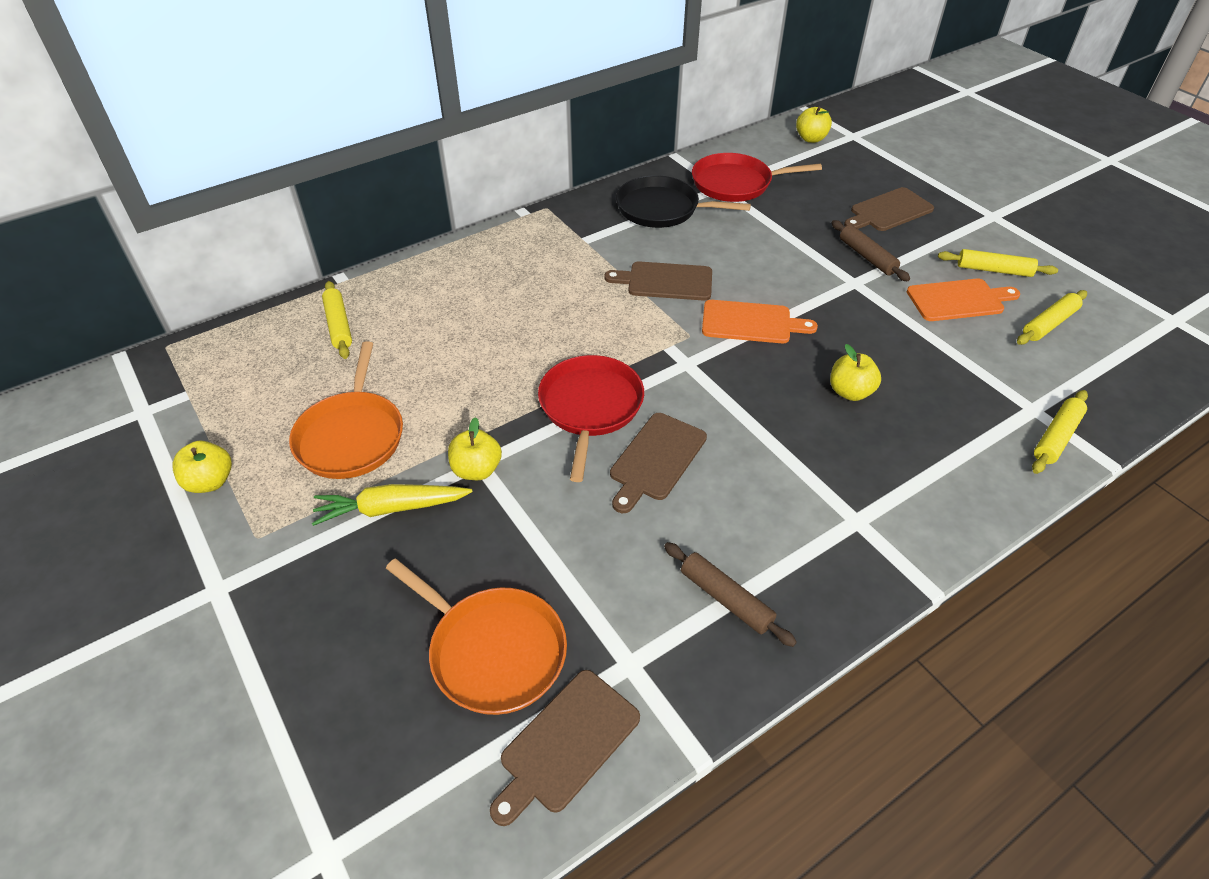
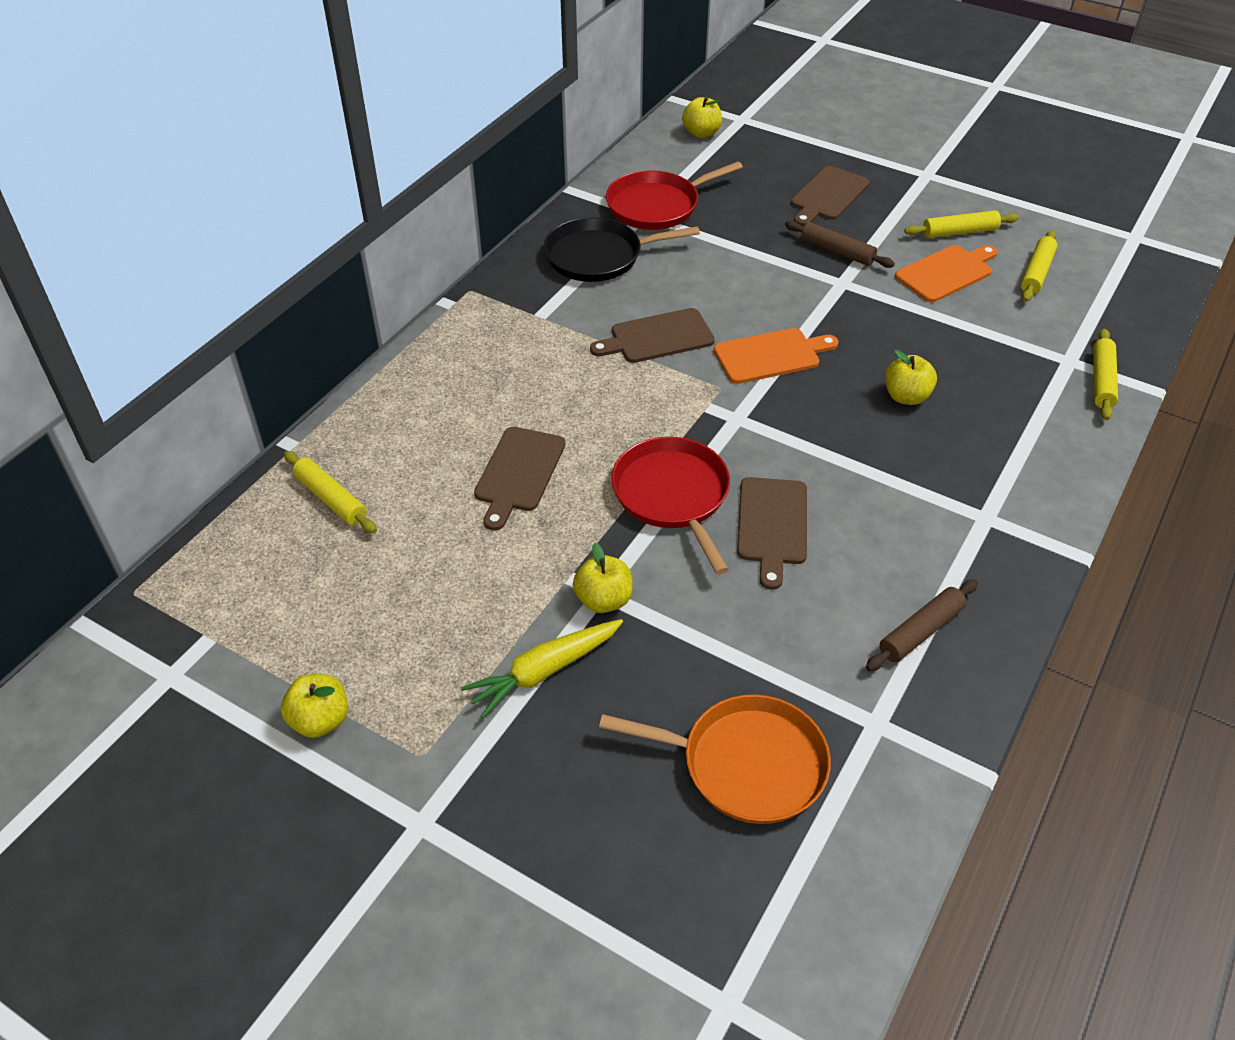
camera: 25 degrees left, 0 degrees up
orange pan [289,341,403,479] -> none
brown cutting board [490,670,640,826] -> brown cutting board moved to [474,427,565,531]
brown rolling pin [664,542,797,647] -> brown rolling pin turned 60 degrees counterclockwise [866,579,978,671]

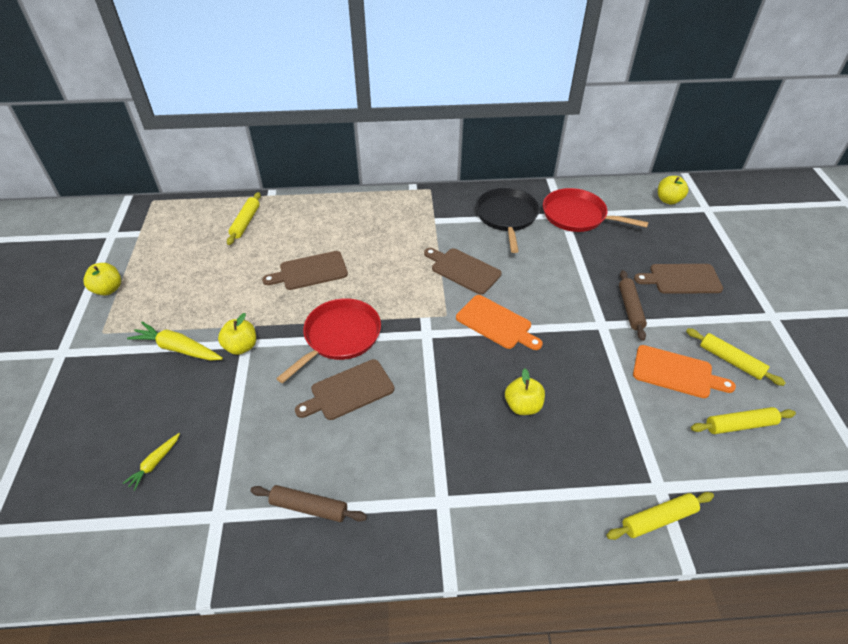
camera: 55 degrees right, 0 degrees up
black pan [543,217,700,282] -> black pan turned 45 degrees clockwise [476,187,540,253]
orange pan [599,694,831,824] -> yellow carrot [123,433,180,491]

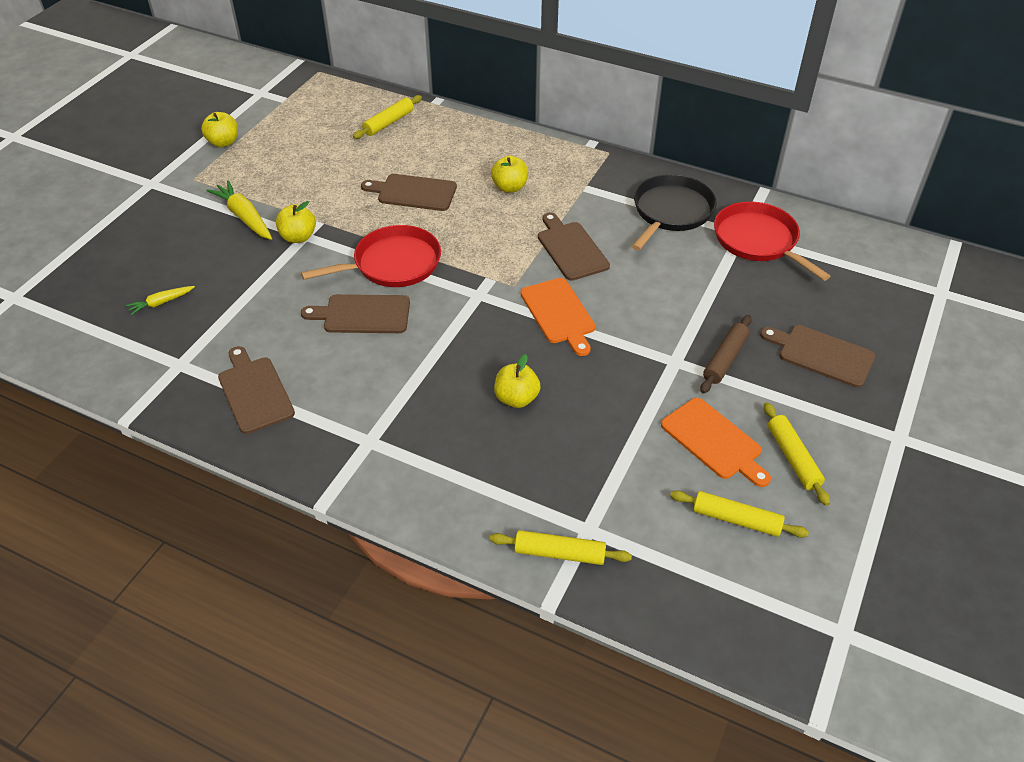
camera: 30 degrees right, 0 degrees up
brown rolling pin [250,485,367,522] -> brown cutting board [218,346,295,434]
yellow apple [658,176,688,205] -> yellow apple moved to [491,156,528,193]

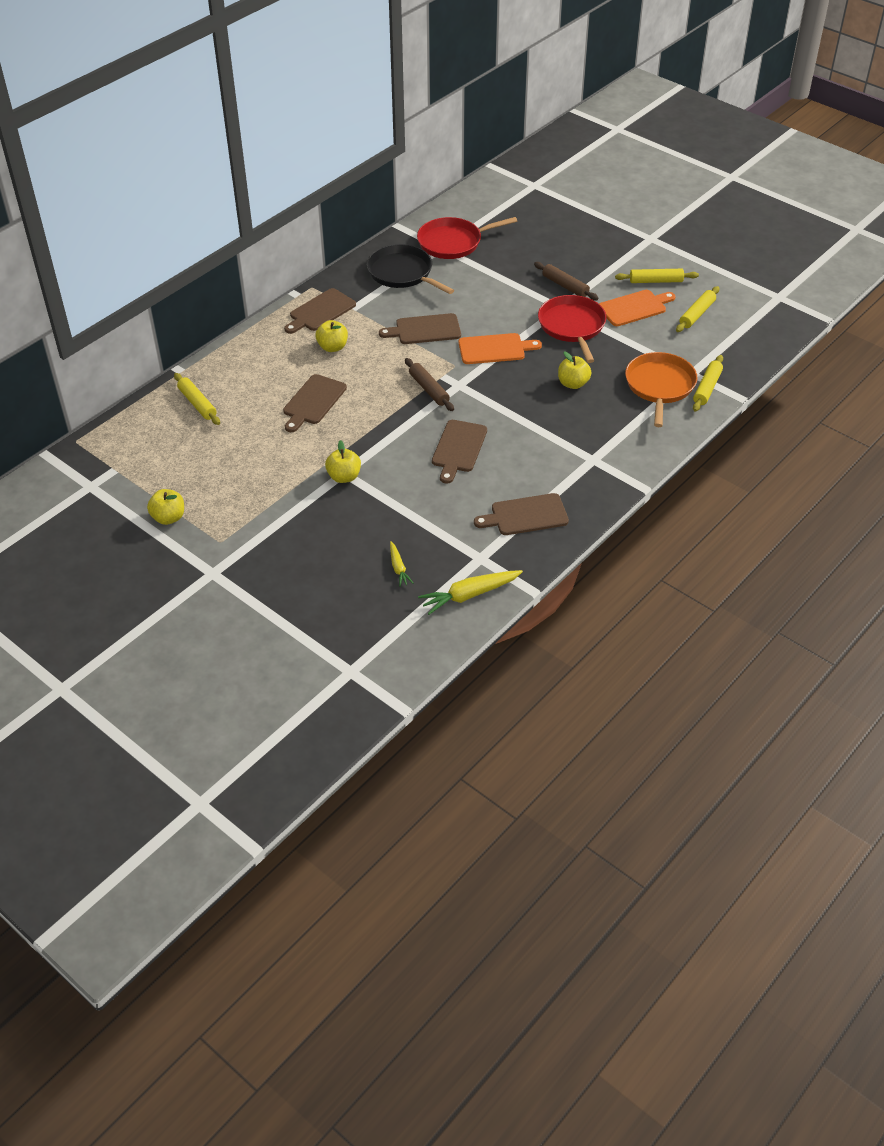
camera: 75 degrees left, 0 degrees up
yellow carrot [206,180,272,240] -> yellow carrot moved to [418,570,523,615]
red pan [301,225,441,287] -> red pan moved to [538,295,606,363]
brown cutting board [760,325,875,388] -> brown cutting board moved to [284,288,356,334]
none -> brown rolling pin [405,358,454,411]
none -> orange pan [625,352,698,427]

